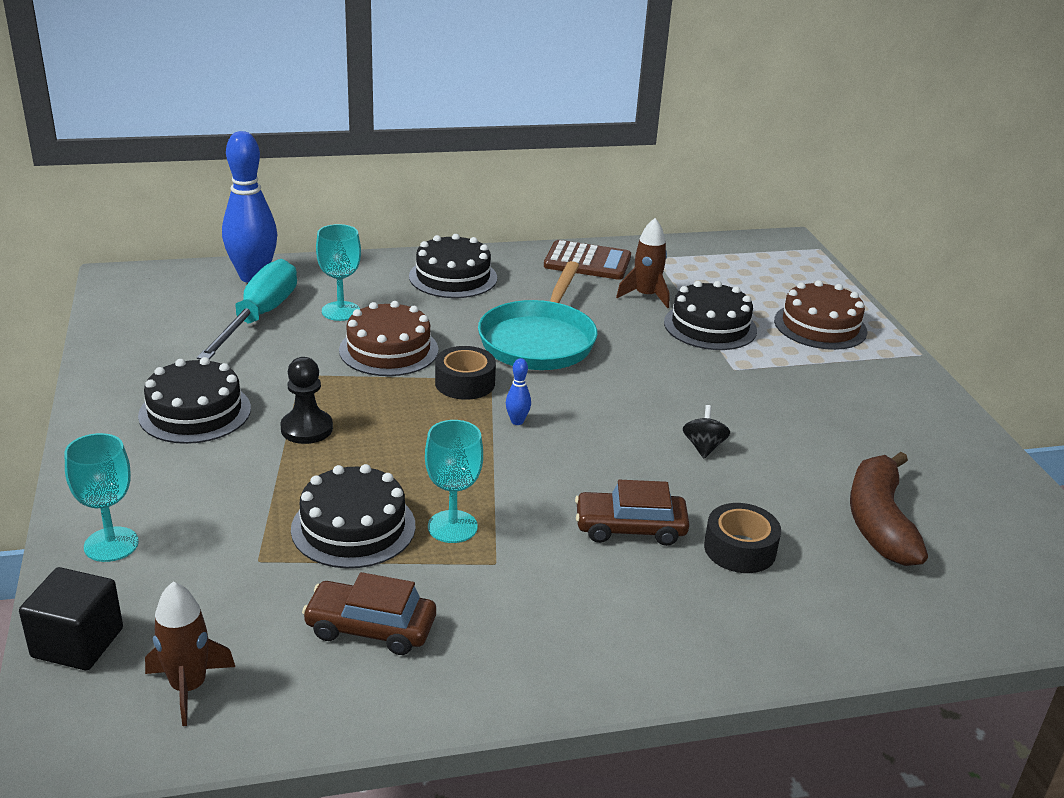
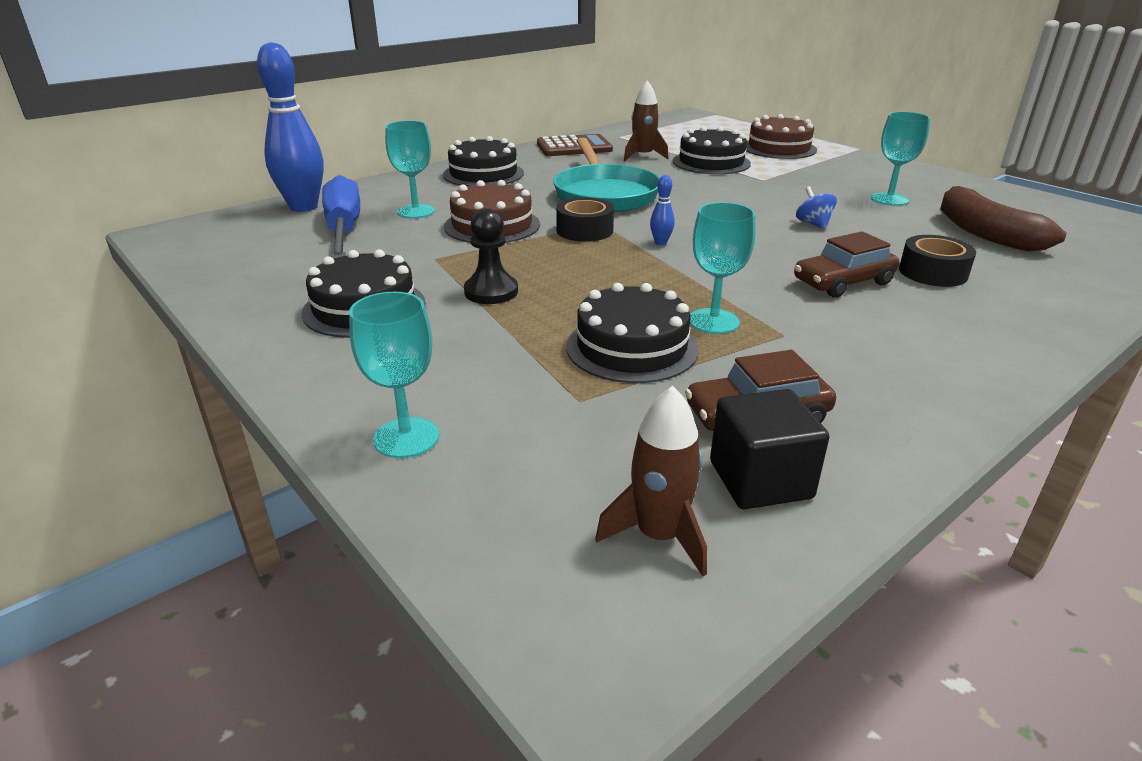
camera: 25 degrees left, 0 degrees up
black cube [19,567,123,670] -> black cube moved to [710,389,830,509]
turquoise screwdriver [197,259,297,360] -> blue screwdriver [322,175,360,259]
black spinning top [683,405,730,458] -> blue spinning top [796,186,837,229]
none -> turquoise goblet [871,112,930,206]

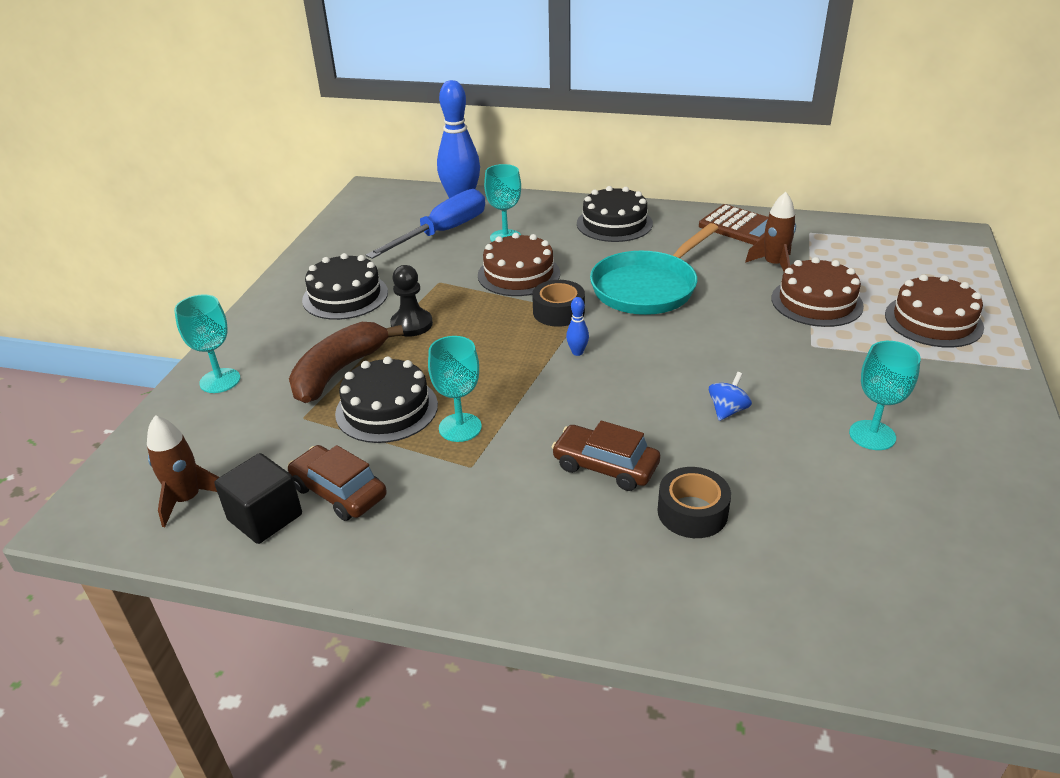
camera: 55 degrees right, 5 degrees up
black cake [673,126,751,174] -> brown cake [771,257,864,327]
brown banana [940,186,1066,252] -> brown banana moved to [289,322,403,403]

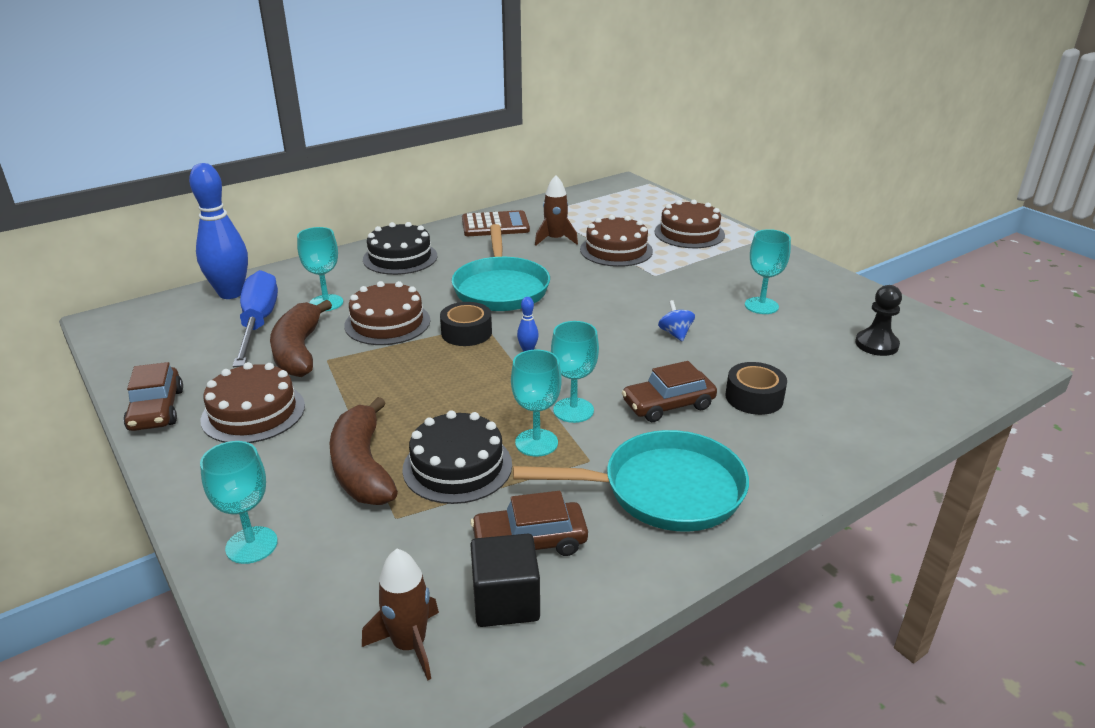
camera: 50 degrees left, 5 degrees down
black cake [302,253,388,320] -> brown cake [200,362,305,443]
black pawn [390,265,433,337] -> black pawn moved to [855,285,902,356]
none -> brown car [123,362,183,431]
none -> brown banana [270,300,332,377]
none -> turquoise pan [513,430,749,532]
none -> turquoise goblet [551,321,599,423]

